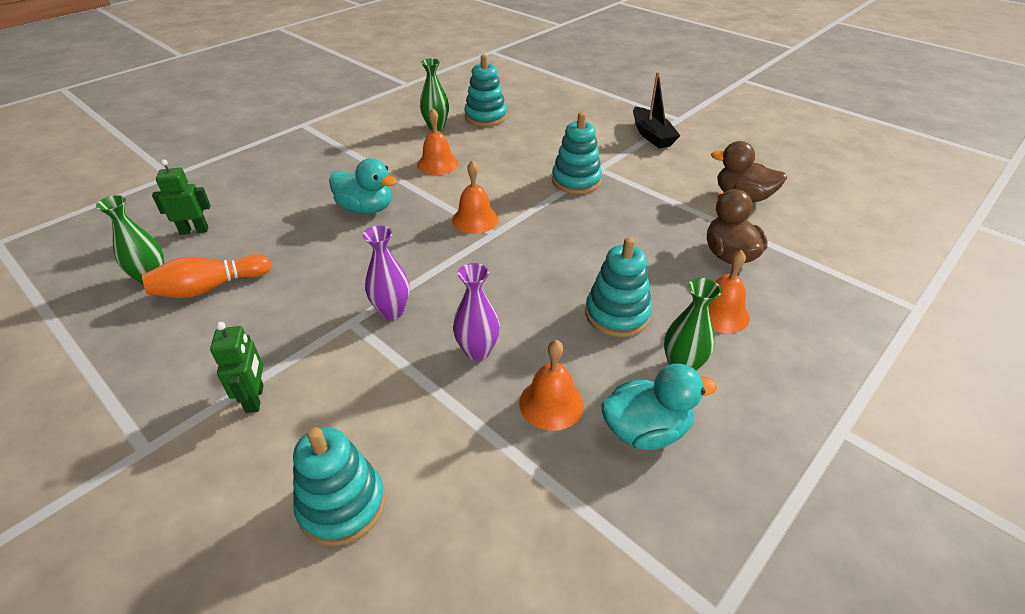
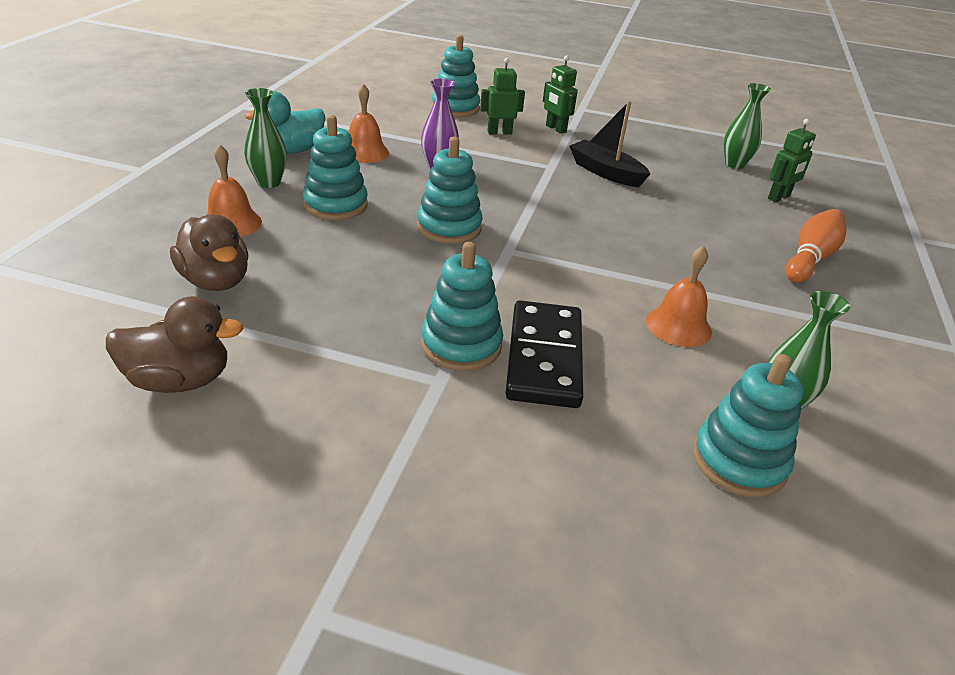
camera: 150 degrees right, 5 degrees down
orange bowling pin [142,254,272,298] -> orange bowling pin moved to [785,209,846,283]
turquoise duck [329,158,397,214] -> none
purple vase [363,225,410,320] -> none
orange bell [452,160,499,234] -> none
black boat [633,72,680,148] -> black boat moved to [570,101,650,187]
none -> turquoise stacking toy [417,137,483,244]
none -> green robot [480,58,525,135]
none -> black domino [505,300,583,408]

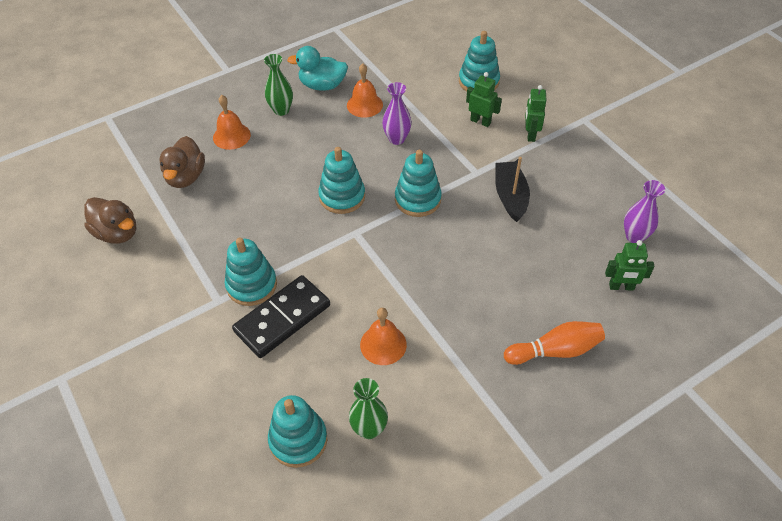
camera: 45 degrees right, 15 degrees up
turquoise stacking toy [303,115,368,220] -> turquoise stacking toy moved to [395,150,442,217]
green vase [724,83,771,169] -> purple vase [624,180,665,243]

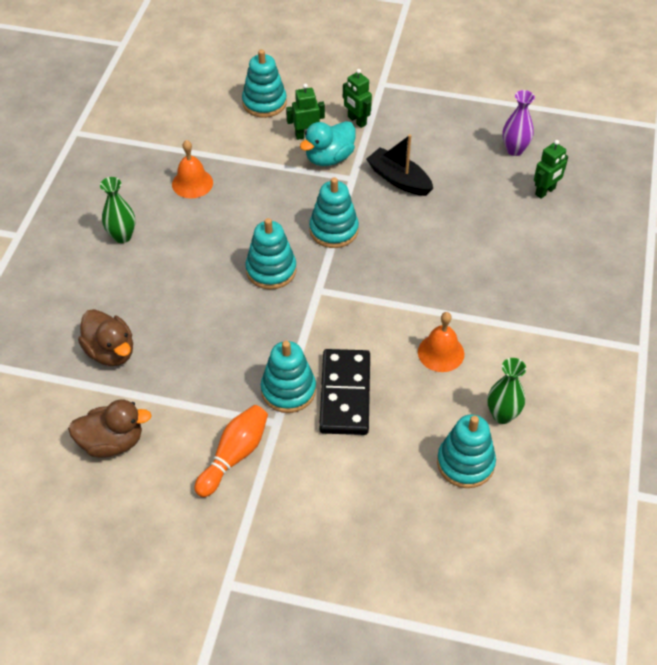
camera: 45 degrees left, 0 degrees up
orange bell [213,95,251,150] -> none
turquoise duck [287,46,348,91] -> turquoise duck moved to [300,121,356,166]
purple vase [382,82,412,145] -> none
orange bowling pin [504,321,605,365] -> orange bowling pin moved to [194,405,268,497]

